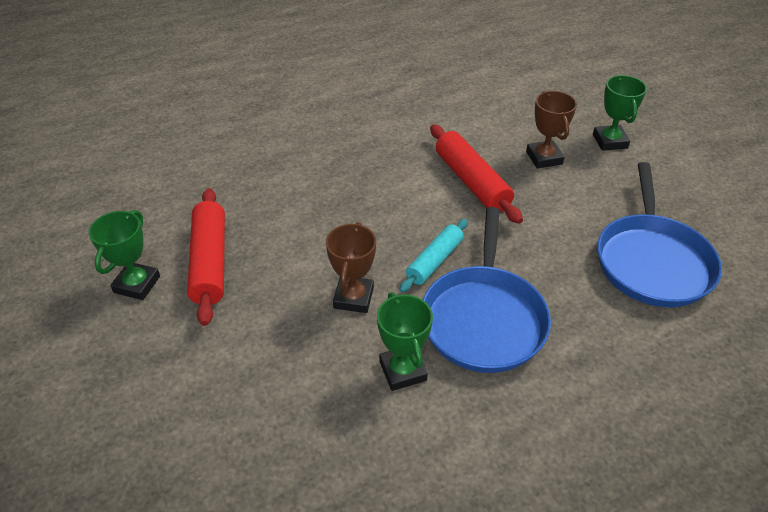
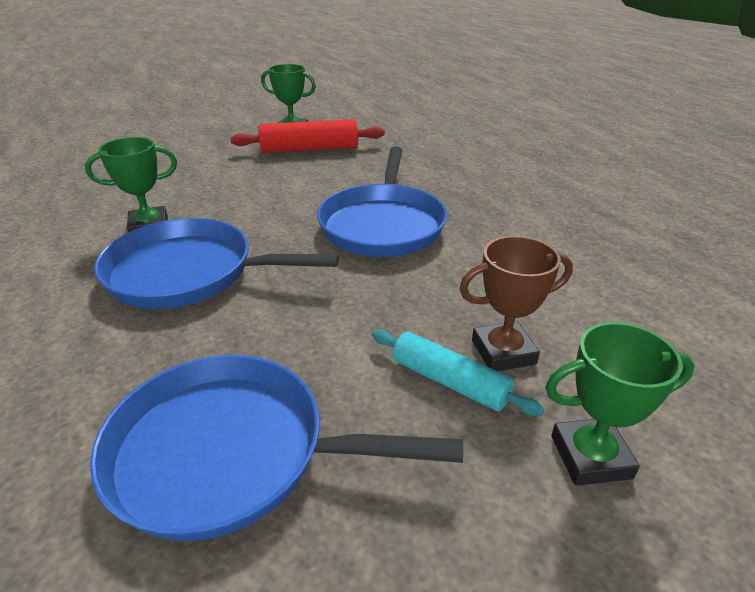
camera: 90 degrees right, 10 degrees down
brown trophy [326,222,376,313] -> none
turquoise rolling pin [400,219,468,293] -> turquoise rolling pin moved to [372,330,544,416]
red rolling pin [430,125,523,224] -> none
none -> blue pan [317,147,447,257]

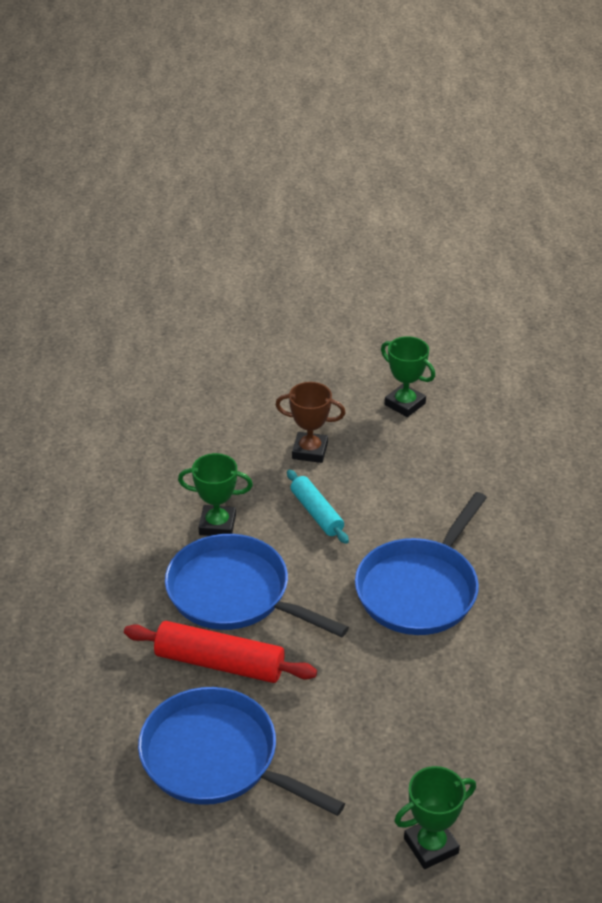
camera: 25 degrees right, 5 degrees up
red rolling pin [231,119,385,153] -> red rolling pin moved to [124,621,317,683]
turquoise rolling pin [372,330,544,416] -> turquoise rolling pin moved to [287,469,349,544]
brown trophy [459,236,573,371] -> brown trophy moved to [276,382,346,463]
green trophy [545,322,695,486] -> green trophy turned 45 degrees counterclockwise [394,766,476,869]

